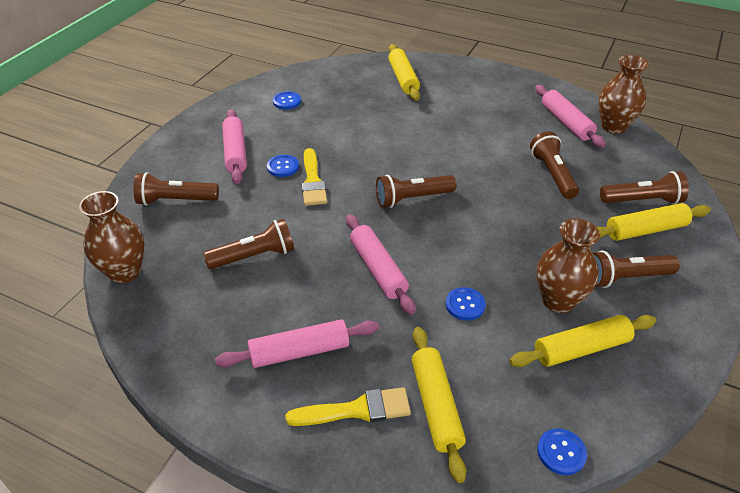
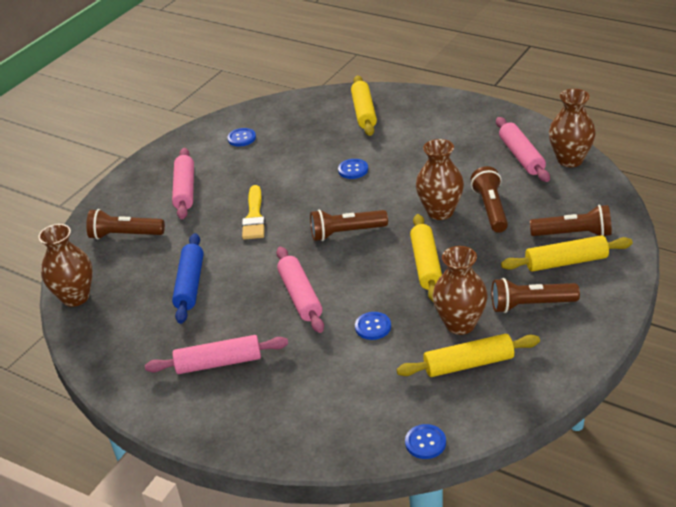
camera: 10 degrees right, 5 degrees down
brown flashlight [203,219,294,269] -> blue rolling pin [172,233,204,324]
blue button [267,155,299,177] -> blue button moved to [338,159,368,179]
yellow brush [285,387,411,426] -> none
yellow rolling pin [412,327,466,483] -> yellow rolling pin moved to [410,214,442,301]
none -> brown vase [416,139,464,220]

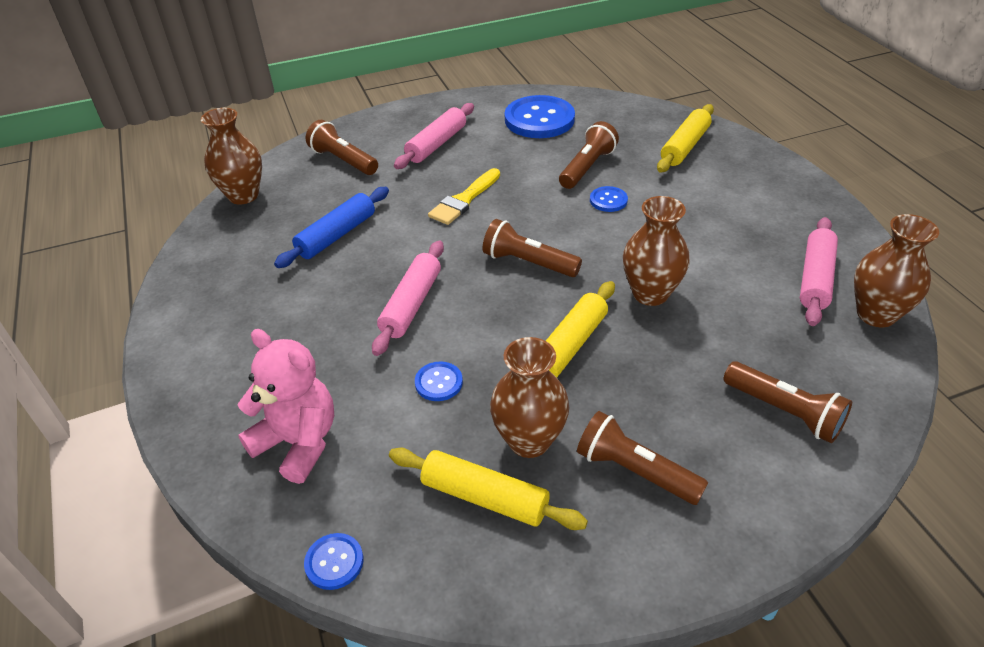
camera: 35 degrees right, 5 degrees up
pink rolling pin [145,335,288,374] -> none
blue button [227,128,256,147] -> blue button [505,95,575,138], size x2.14
brown flashlight [471,166,508,233] -> brown flashlight moved to [559,121,619,189]
yellow rolling pin [501,235,633,271] -> none
none -> pink teddy bear [237,329,334,484]

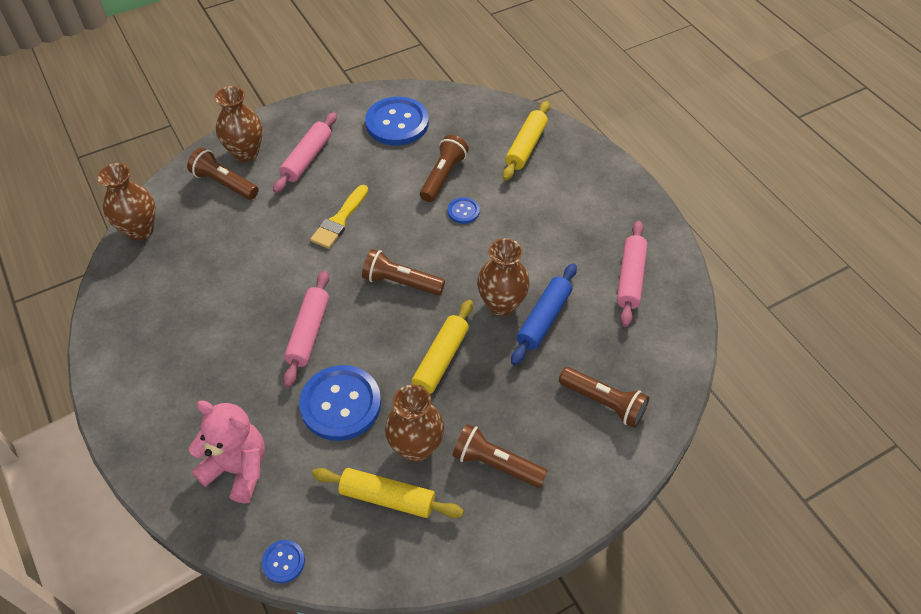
camera: 10 degrees left, 10 degrees up
blue rolling pin [274,187,389,268] -> blue rolling pin moved to [511,263,577,366]
blue button [415,362,463,401] -> blue button [299,365,381,441], size x2.14
brown vase [854,214,939,328] -> brown vase moved to [215,86,263,162]

